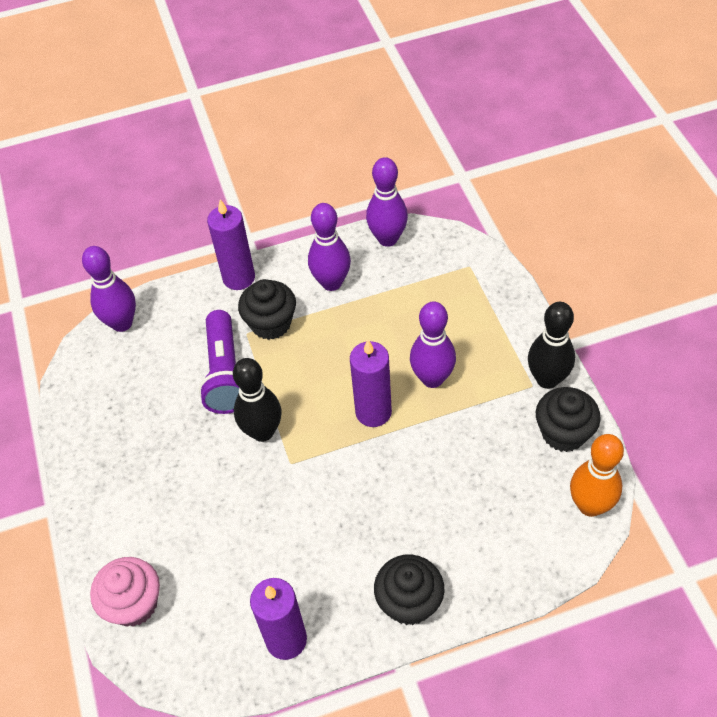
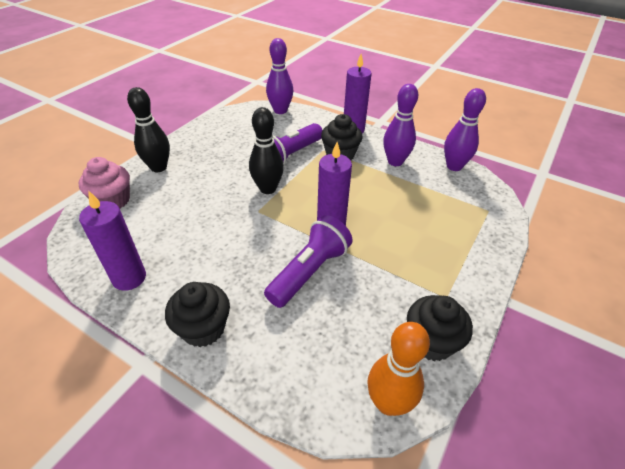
camera: 45 degrees right, 10 degrees down
purple bowling pin [410,302,456,388] -> none
black bowling pin [528,302,575,389] -> black bowling pin moved to [127,87,170,172]
none -> purple flashlight [264,215,353,308]

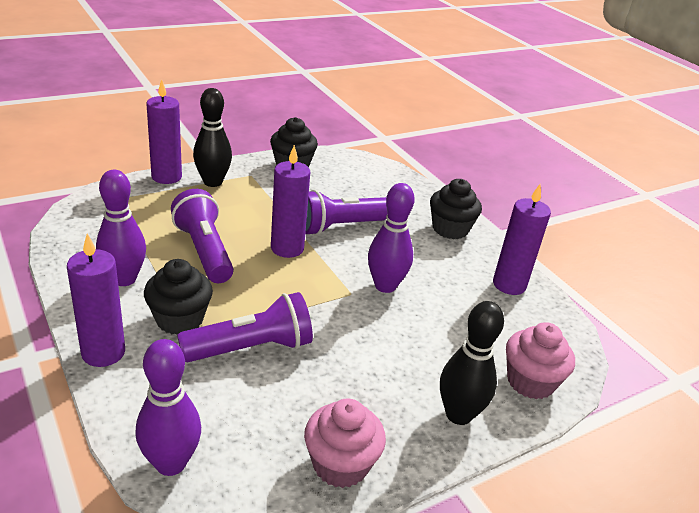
camera: 155 degrees left, 10 degrees down
black bowling pin [249,107,284,194] -> black bowling pin moved to [193,88,232,187]
orange bowling pin [367,322,430,416] -> none
purple bowling pin [444,88,486,171] -> purple bowling pin moved to [368,183,415,293]
none -> purple candle [147,79,182,184]
none -> purple flashlight [171,189,234,283]
none -> pink cupcake [304,398,386,488]

